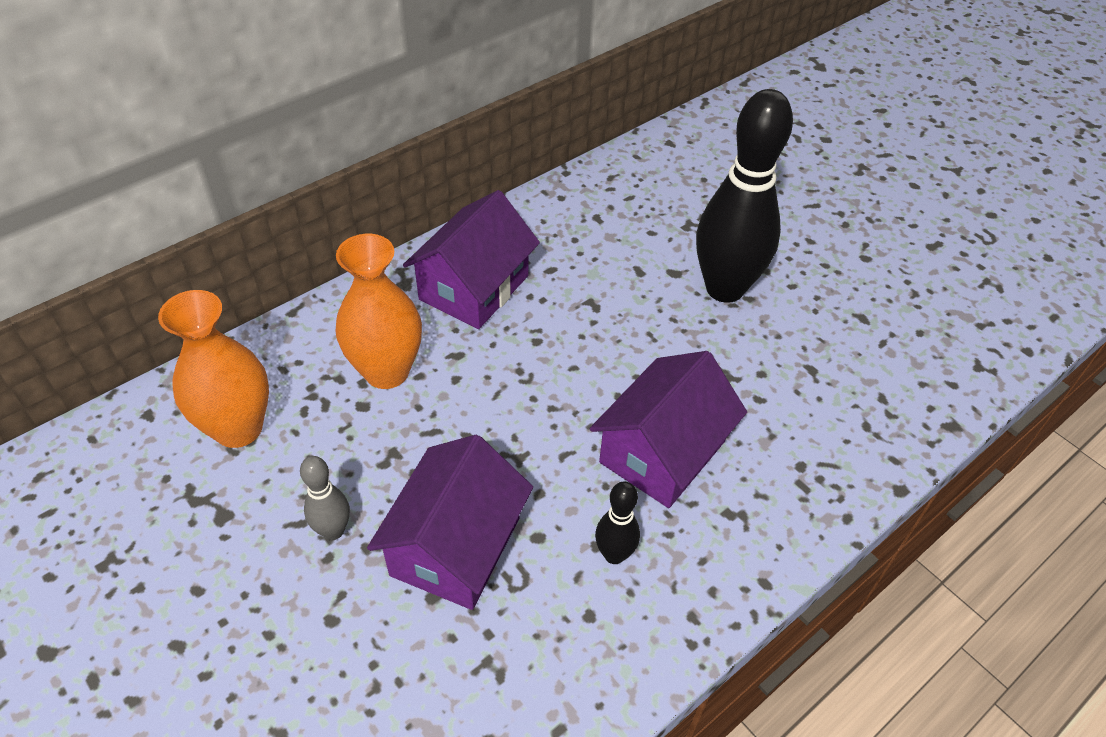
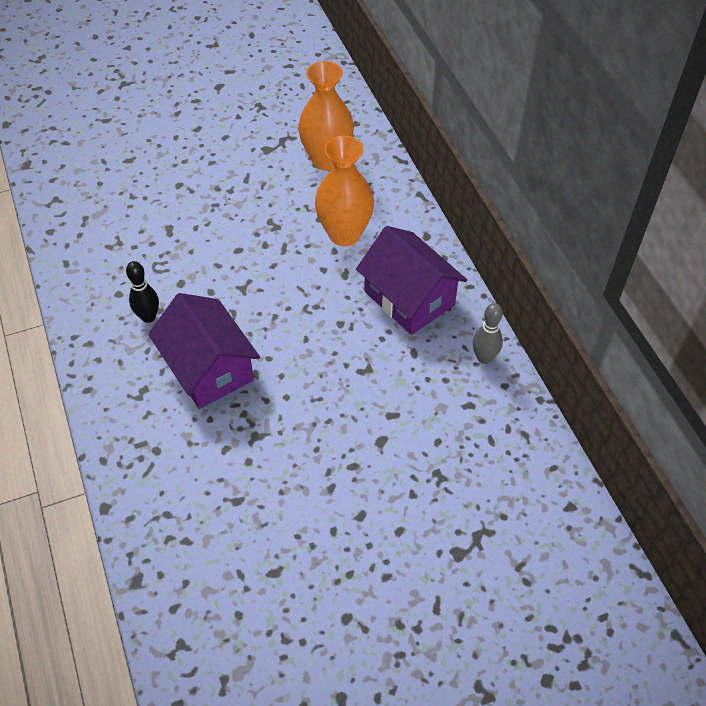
camera: 110 degrees right, 5 degrees up
grey bowling pin [300,456,350,540] -> grey bowling pin moved to [473,303,503,364]
purple house [367,435,533,610] -> none
black bowling pin [696,89,793,303] -> none

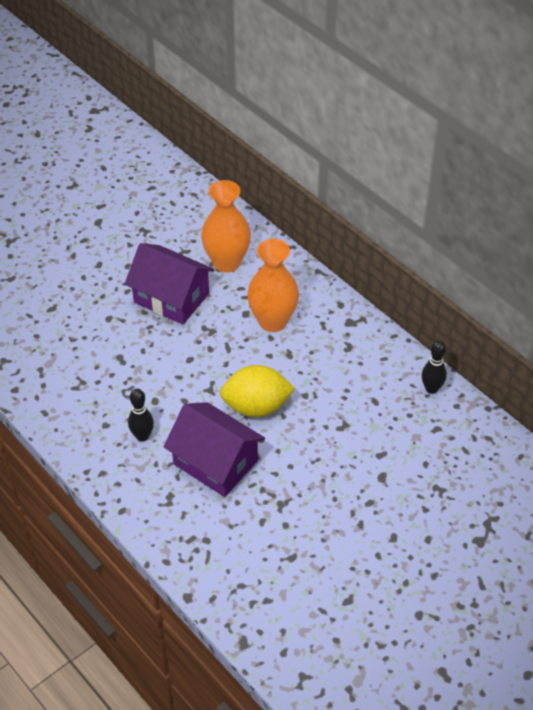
camera: 20 degrees left, 5 degrees down
purple house [356,226,467,335] -> purple house moved to [125,243,215,325]
grey bowling pin [473,303,503,364] -> black bowling pin [422,341,447,394]
none -> yellow lemon [220,365,295,417]

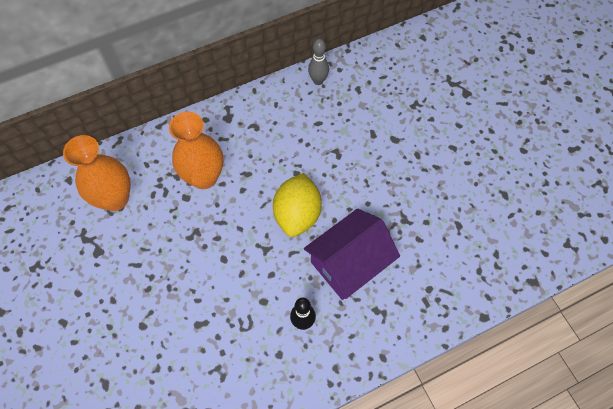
camera: 75 degrees left, 15 degrees up
purple house [125,243,215,325] -> none
black bowling pin [422,341,447,394] -> grey bowling pin [308,39,329,85]

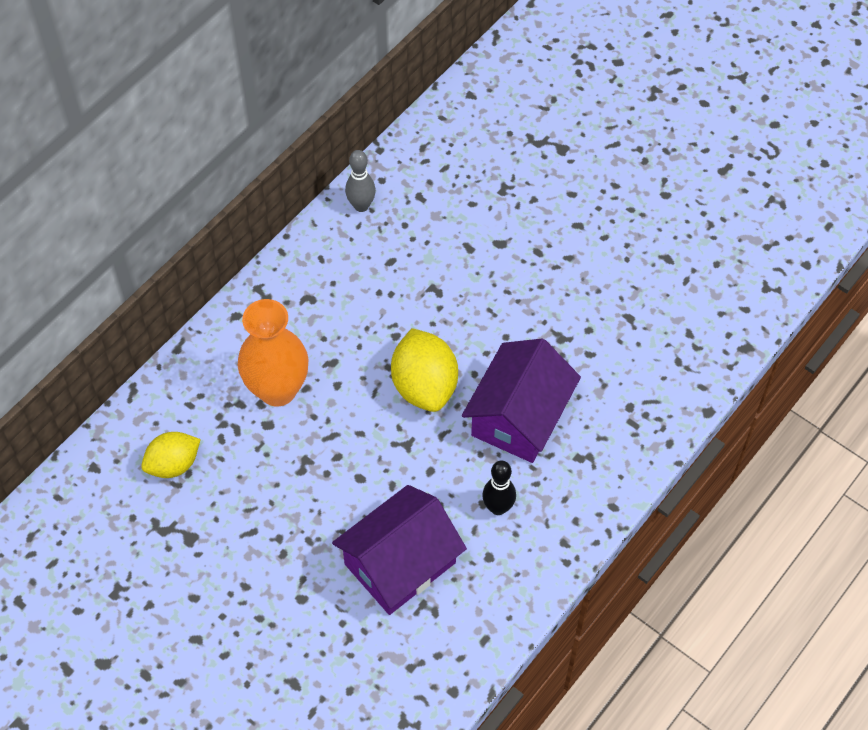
camera: 25 degrees left, 5 degrees down
orange vase [63,135,131,211] -> yellow lemon [141,432,201,478]
none -> purple house [332,485,467,615]

